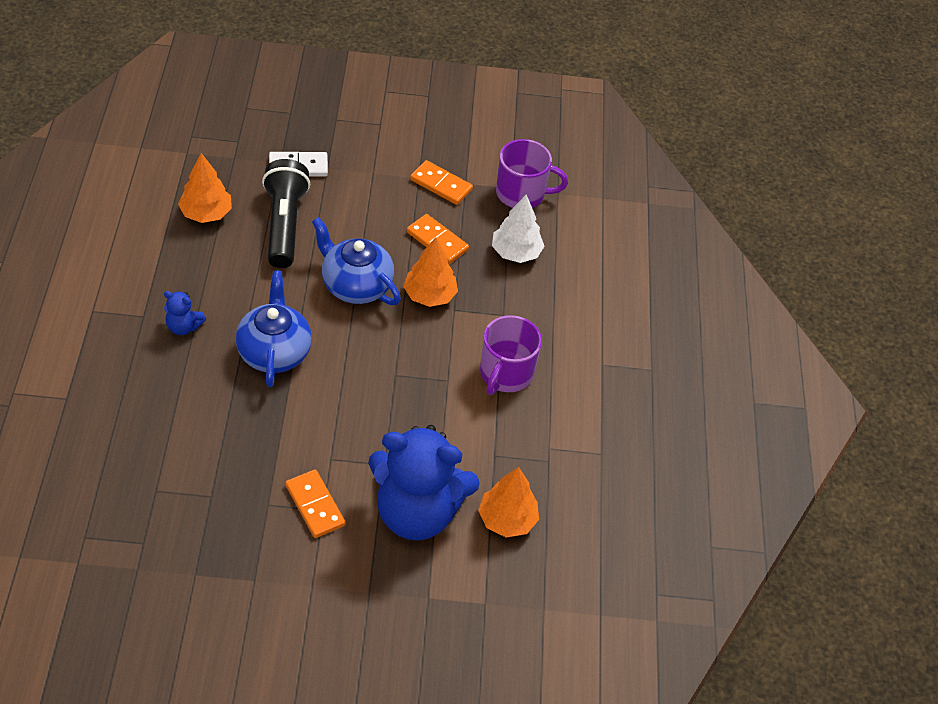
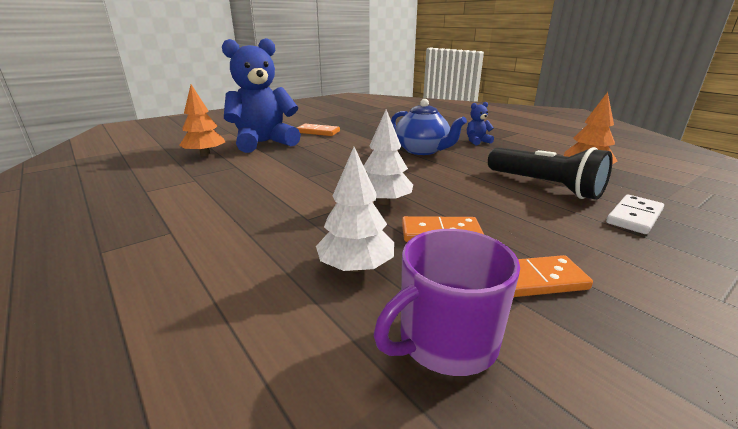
camera: 145 degrees right, 25 degrees down
blue teapot [312,217,401,305] -> none
orange tree [403,238,458,307] -> white tree [364,110,413,205]
purple mug [480,315,542,395] -> none

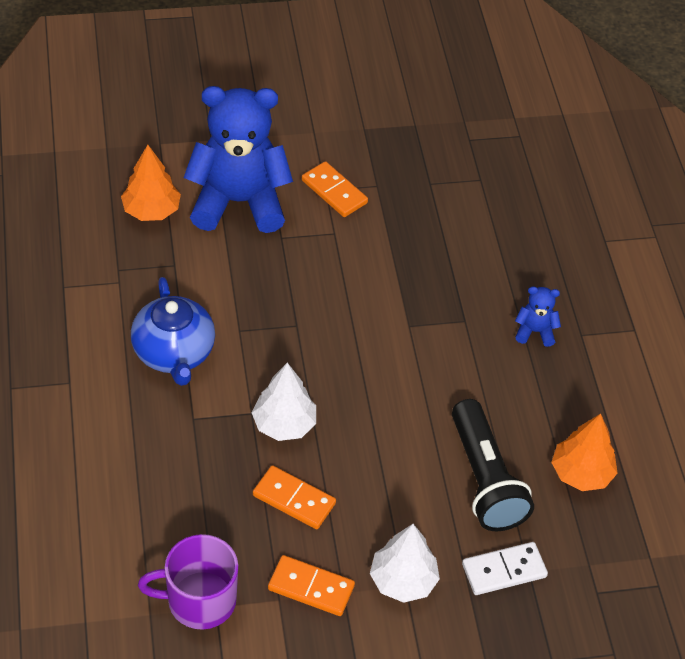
camera: 25 degrees right, 25 degrees up
white tree [316,147,394,272] -> white tree moved to [370,524,440,603]
blue teapot [391,99,467,155] -> blue teapot moved to [131,277,215,386]

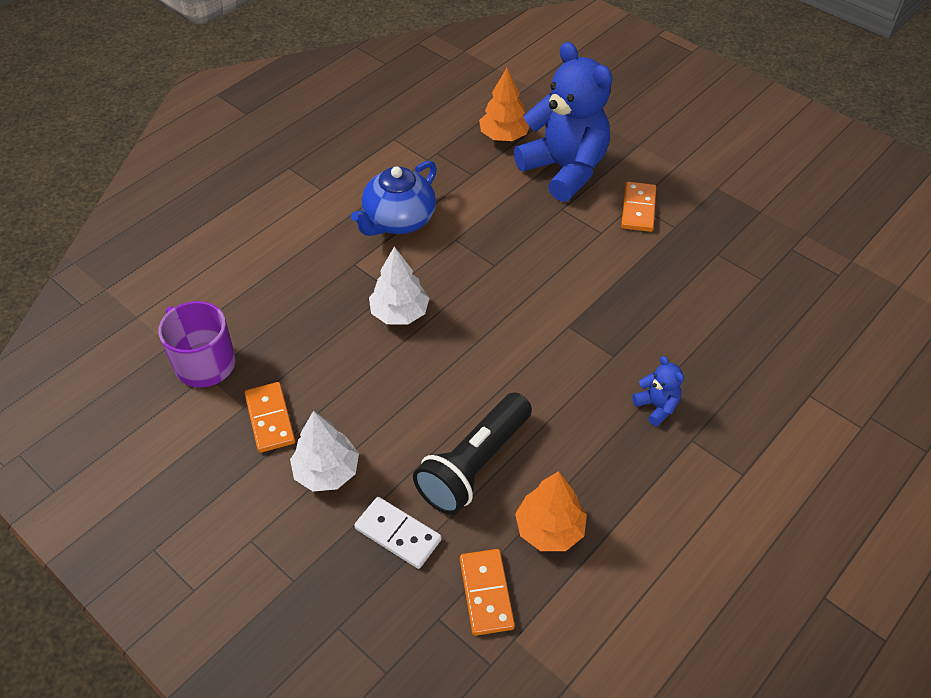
camera: 55 degrees right, 0 degrees up
orange domino [253,465,336,529] -> orange domino moved to [460,549,515,636]

